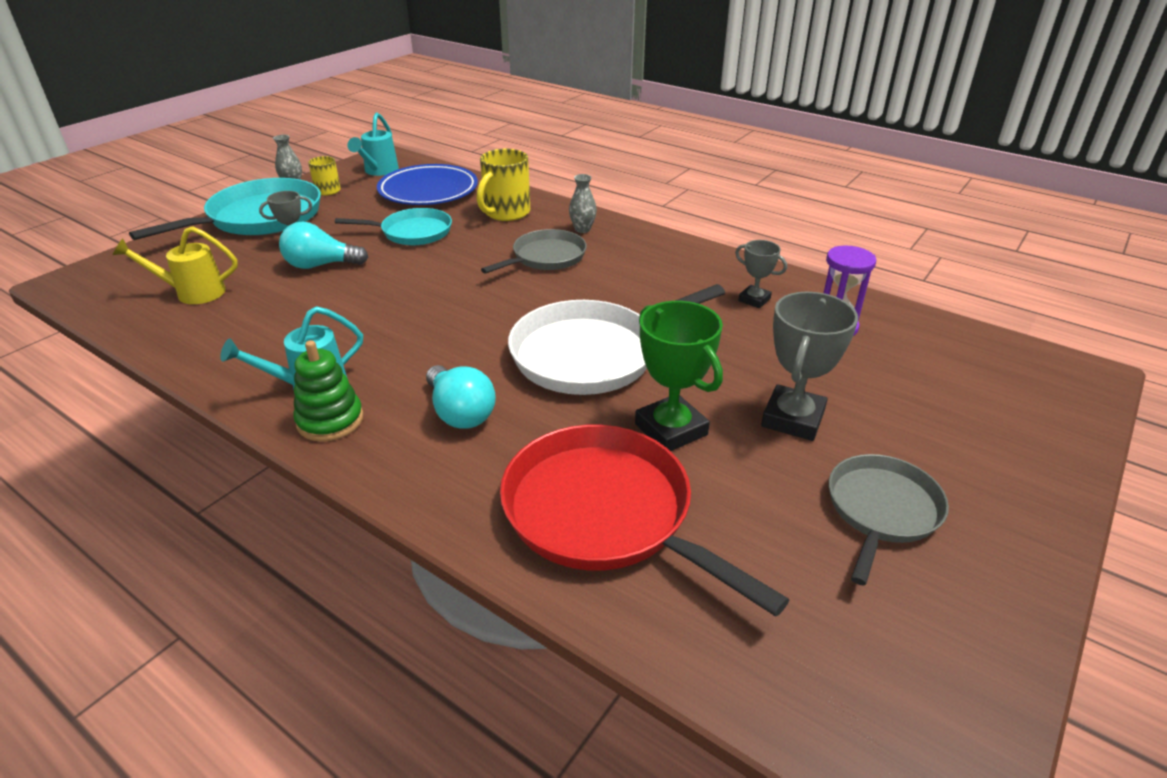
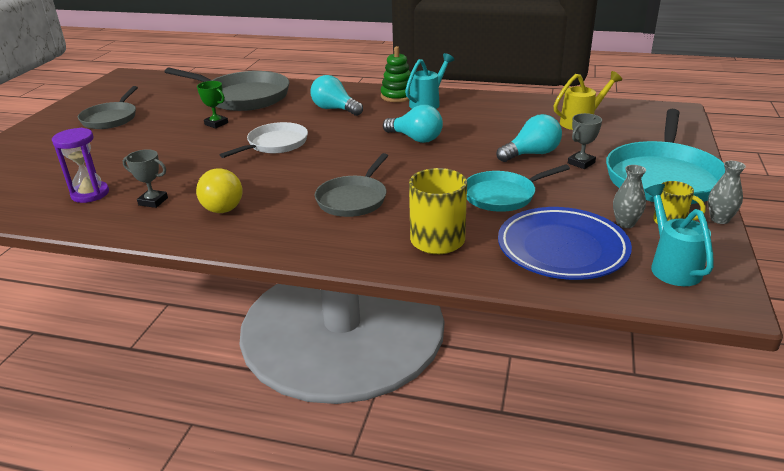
camera: 160 degrees right, 5 degrees down
red pan [500,425,789,617] -> grey pan [165,68,290,111]
white pan [508,284,725,395] -> white pan [220,122,308,158], size x0.61
grey vase [569,174,597,233] -> grey vase moved to [613,165,646,228]
green trophy [635,301,723,451] -> green trophy [197,81,228,128], size x0.57
grey trophy [761,292,858,441] -> none
none -> yellow light bulb [196,168,243,213]
none -> turquoise light bulb [383,105,443,143]

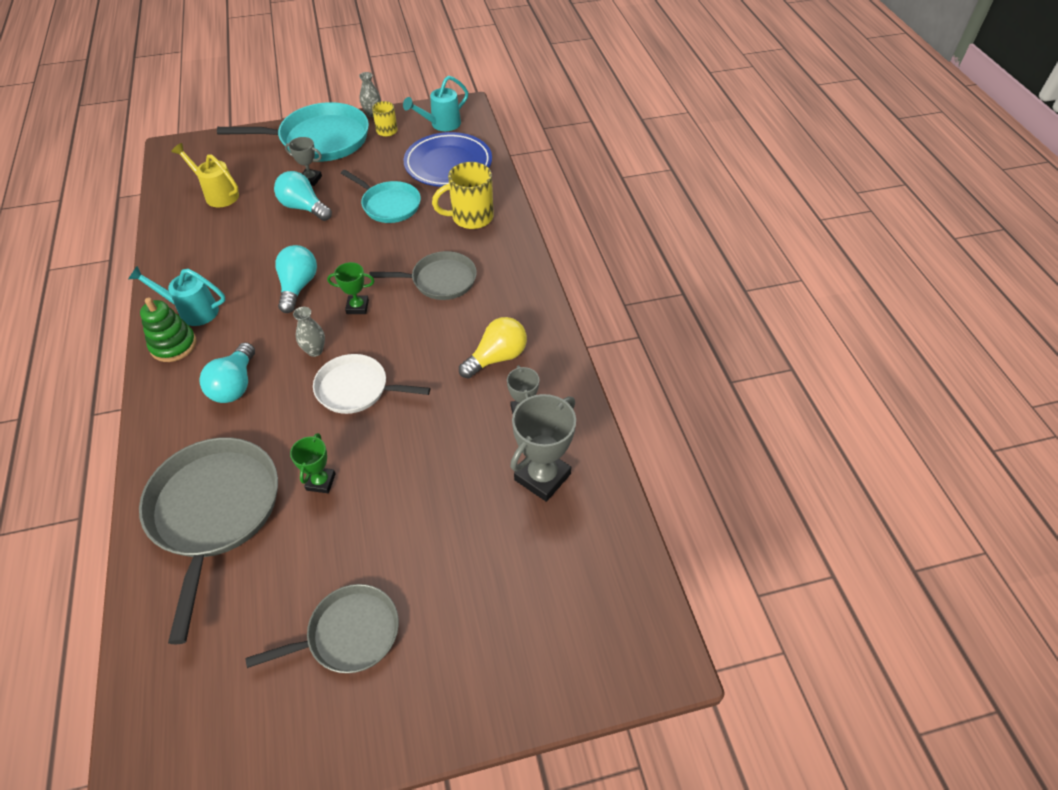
camera: 120 degrees left, 20 degrees up
purple hourglass [52,128,109,203] -> grey trophy [510,394,576,502]
grey vase [613,165,646,228] -> grey vase moved to [293,307,325,357]
none -> green trophy [327,262,375,314]

